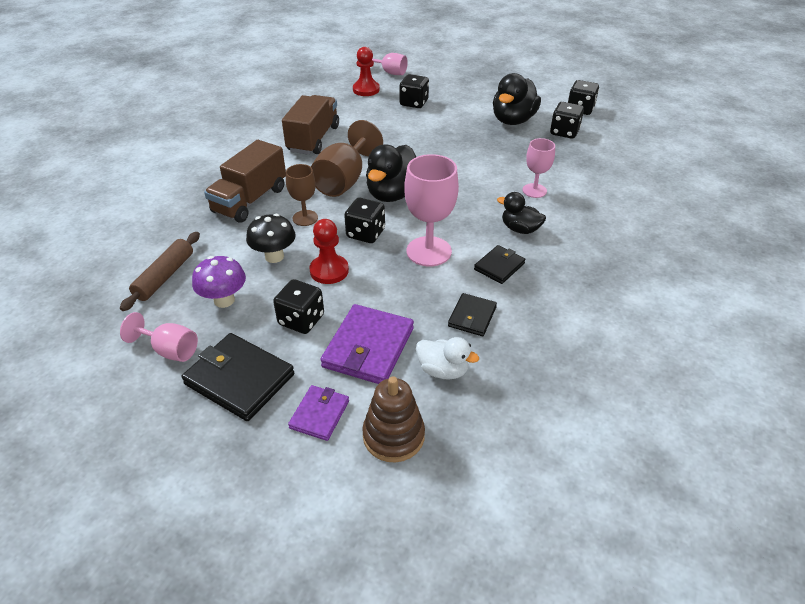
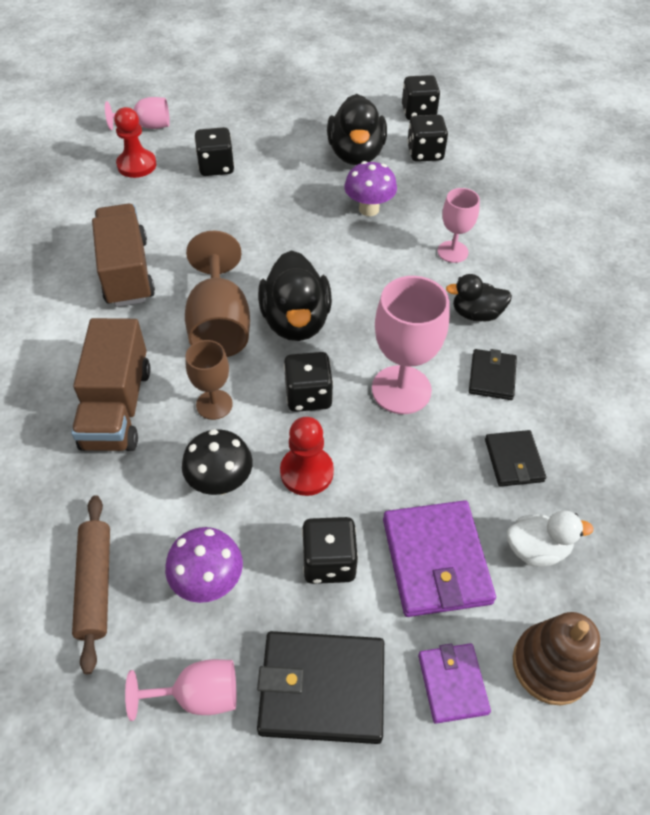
camera: 30 degrees left, 10 degrees up
none -> purple mushroom [344,161,397,216]

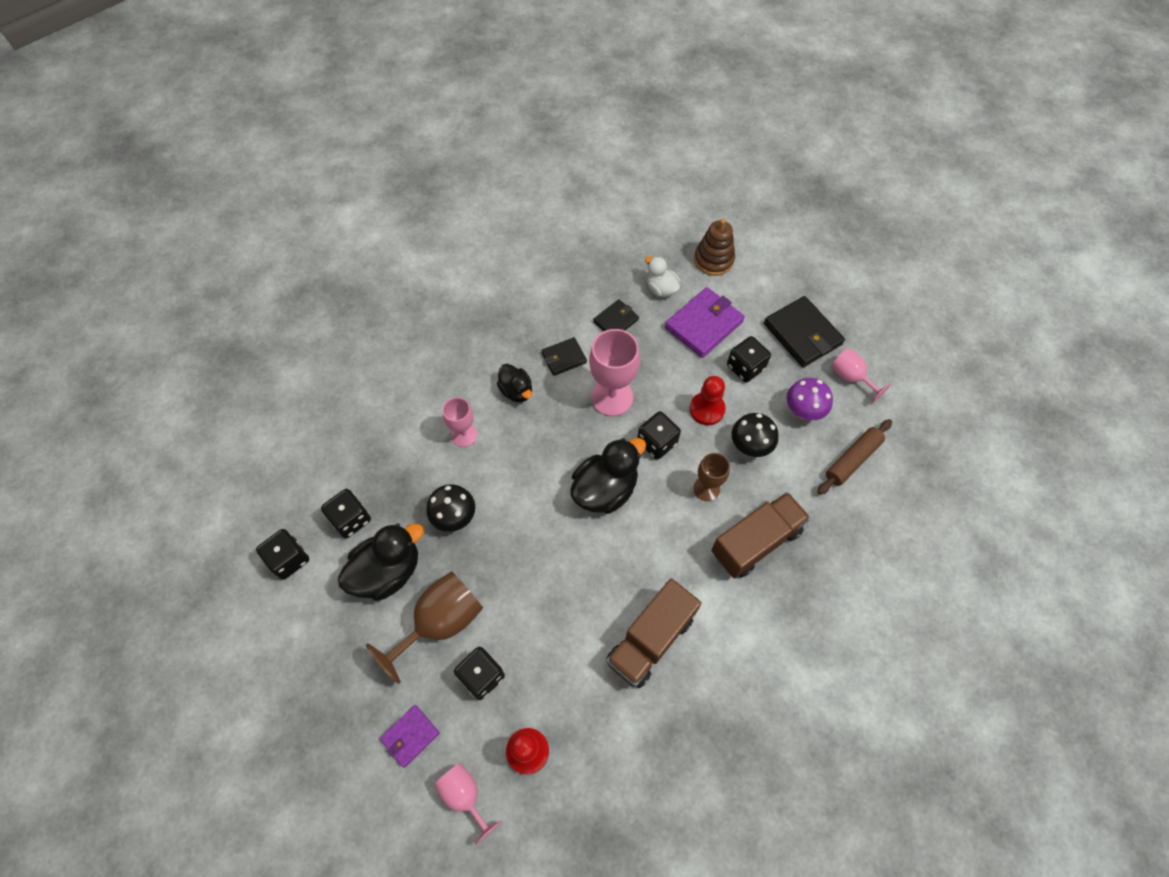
camera: 125 degrees left, 10 degrees up
brown goblet [185,231,250,357] -> brown goblet moved to [366,571,483,684]
purple mushroom [344,161,397,216] -> black mushroom [426,484,475,532]
purple wallet [418,643,491,724] -> purple wallet moved to [380,705,440,768]

